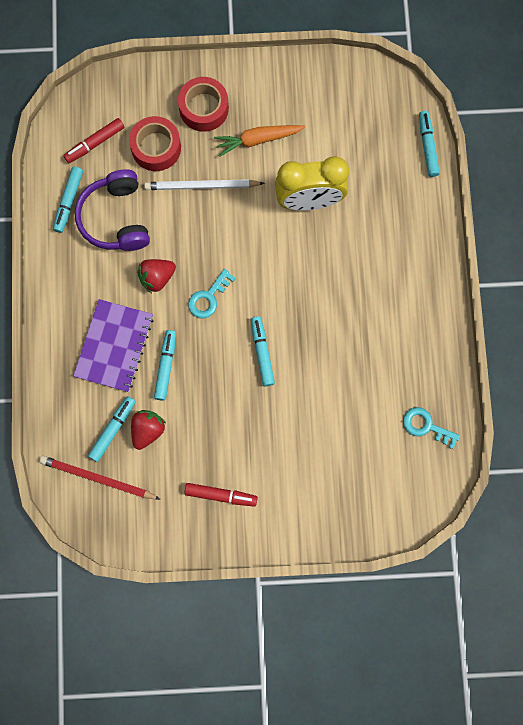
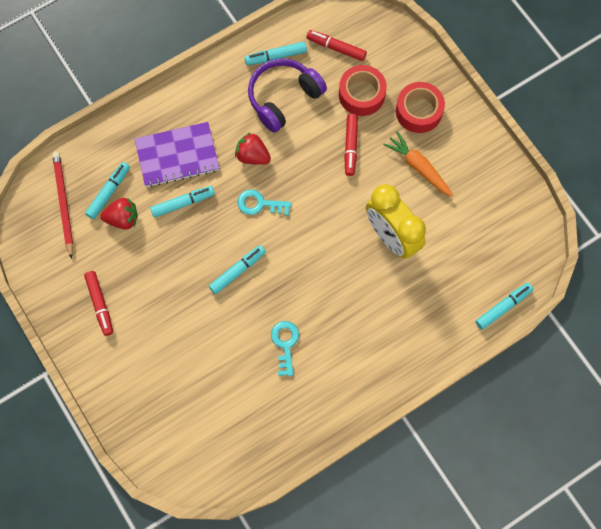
camera: 60 degrees right, 5 degrees down
turquoise marker [88,396,136,462] -> turquoise marker turned 60 degrees counterclockwise [85,162,130,219]
white pencil [144,179,265,190] -> red marker [344,113,358,176]
turquoise key [403,407,460,449] -> turquoise key moved to [271,321,299,376]

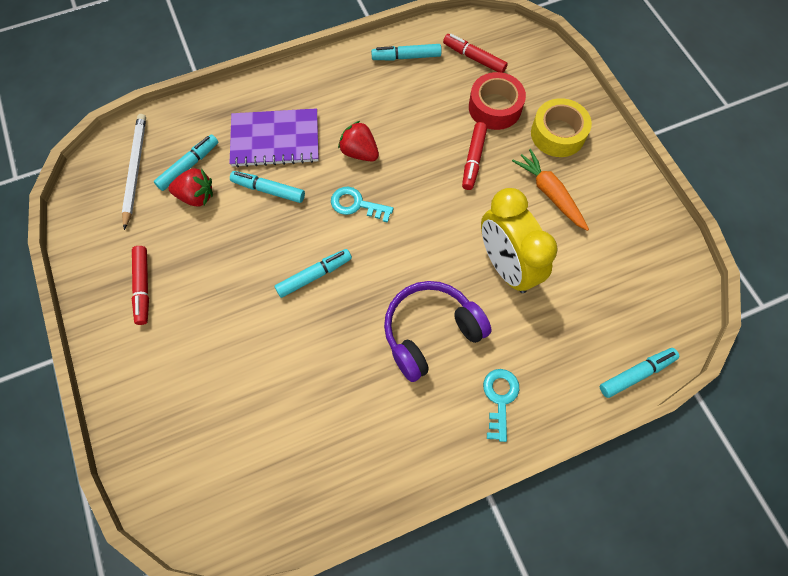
camera: 10 degrees right, 5 degrees down
red pencil [52,152,73,259] -> white pencil [122,114,146,230]
turquoise marker [150,186,215,218] -> turquoise marker turned 150 degrees counterclockwise [230,171,305,203]
purple headphones [248,58,327,133] -> purple headphones moved to [384,281,492,382]
turquoise key [271,321,299,376] -> turquoise key moved to [483,369,519,442]
red tape [396,82,445,133] -> yellow tape [531,98,592,157]

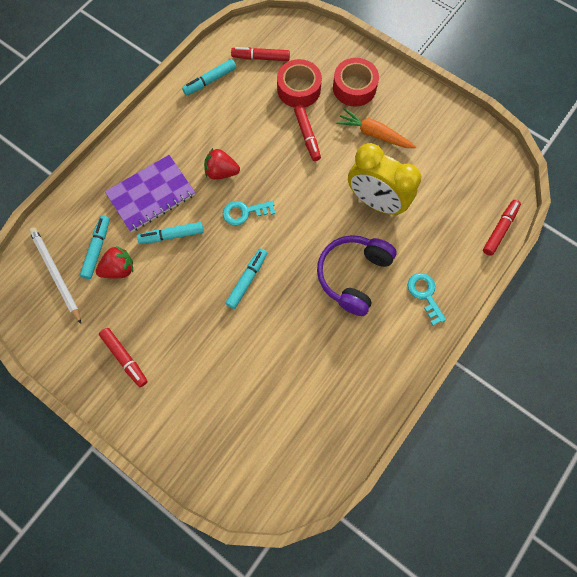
camera: 30 degrees left, 5 degrees up
yellow tape [531,98,592,157] -> red tape [333,58,379,106]
turquoise marker [600,348,679,398] -> red marker [483,200,521,256]

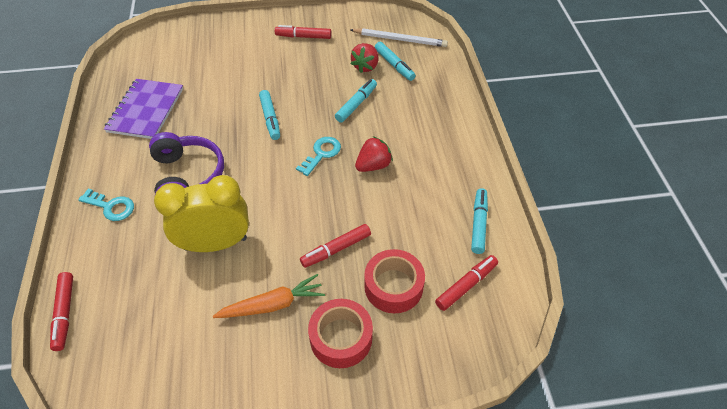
camera: 135 degrees right, 20 degrees down
purple notebook [105,155,195,232] -> purple notebook moved to [104,79,183,139]
red marker [294,105,321,161] -> red marker turned 60 degrees counterclockwise [300,224,371,268]

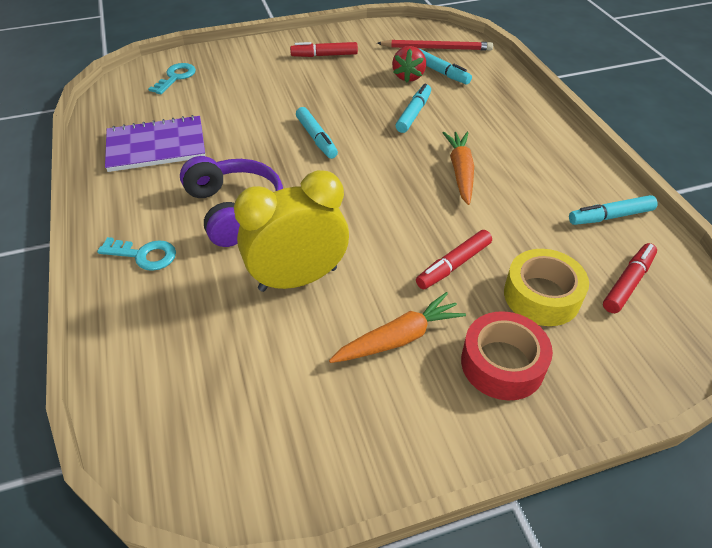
camera: 10 degrees left, 5 degrees down
red marker [50,272,73,351] -> none
purple notebook [104,79,183,139] -> purple notebook turned 75 degrees clockwise [105,115,205,172]
turquoise key [296,137,341,176] -> turquoise key moved to [148,63,196,94]
white pencil [351,28,448,47] -> red pencil [377,40,493,51]
red strawberry [355,136,393,172] -> orange carrot [443,132,474,205]
red tape [364,249,425,313] -> yellow tape [504,249,589,326]
turquoise marker [471,188,488,254] -> turquoise marker turned 105 degrees counterclockwise [569,195,657,225]

